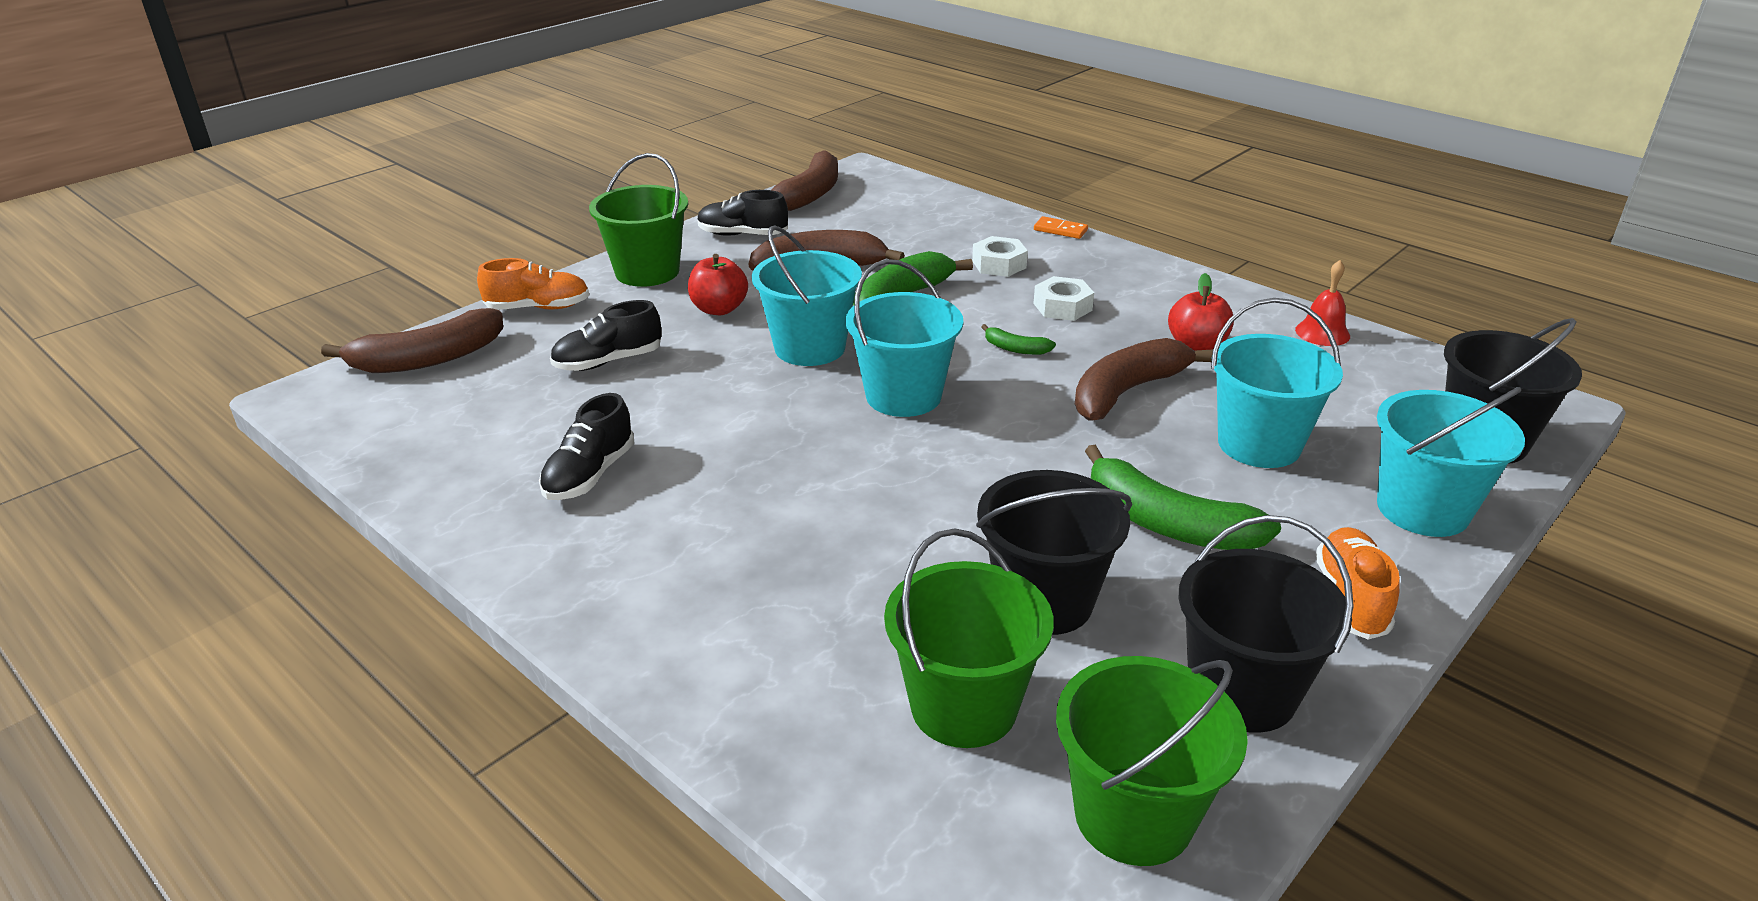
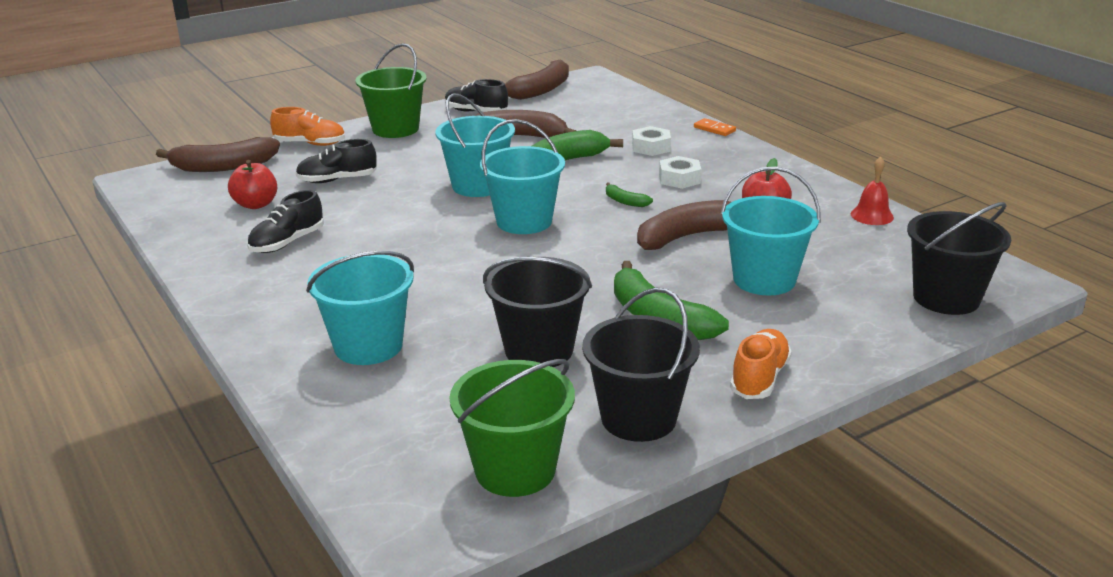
camera: 15 degrees right, 5 degrees down
red apple [688,254,748,315] -> red apple moved to [228,160,277,209]
green bucket [884,529,1054,748] -> none
turquoise bucket [1377,387,1525,537] -> turquoise bucket moved to [306,251,414,365]

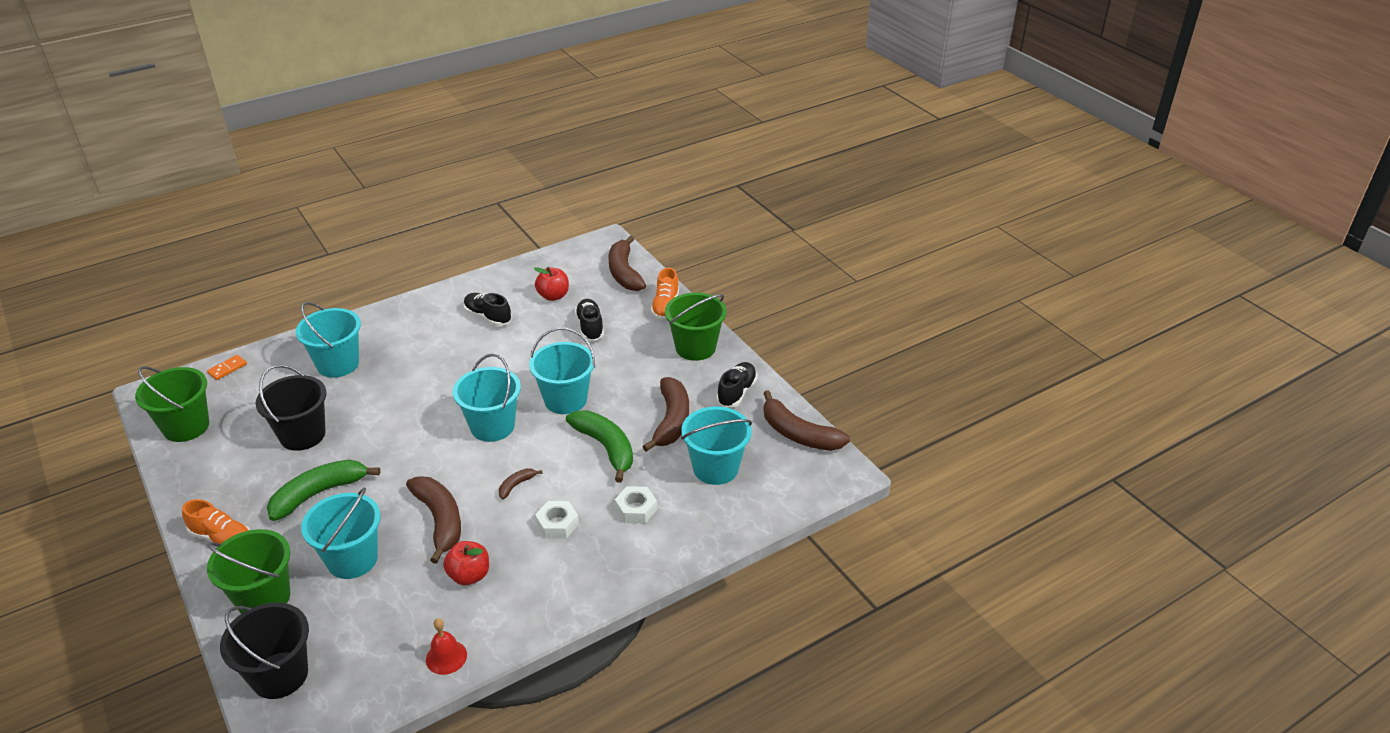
camera: 90 degrees right, 10 degrees up
black bucket [582,287,700,442] -> none
green banana [606,183,653,207] -> brown banana [499,468,542,499]
orange domino [694,118,736,136] -> orange domino moved to [207,355,247,380]
none -> green bucket [207,529,290,614]
none -> turquoise bucket [681,407,752,485]

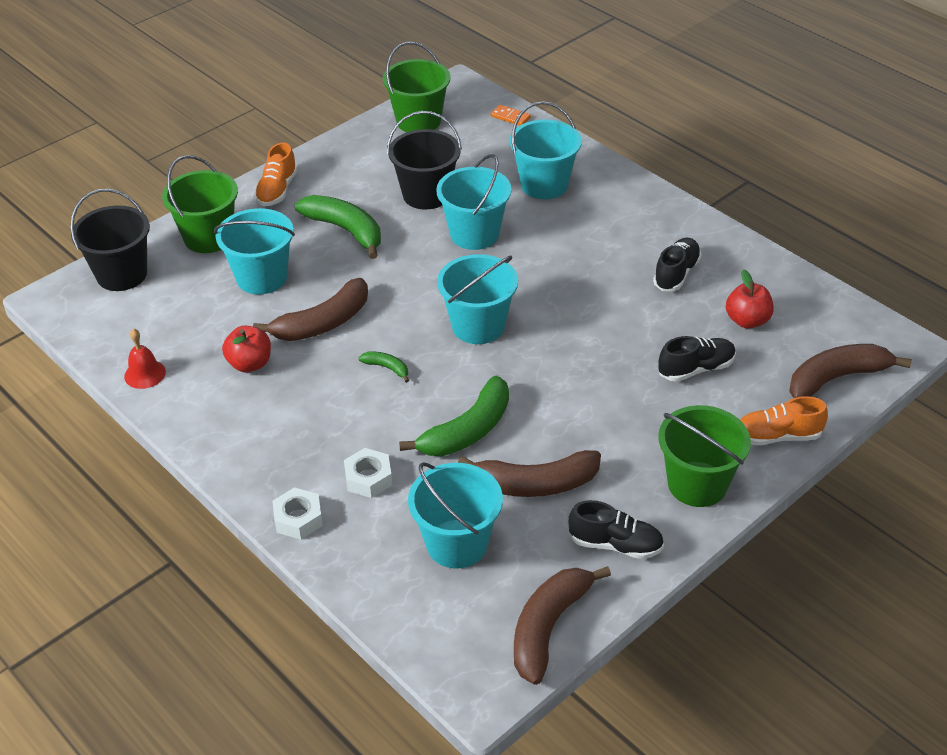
camera: 80 degrees right, 5 degrees up
brown banana [499,468,542,499] -> green banana [359,351,409,383]
turquoise bucket [529,328,595,414] -> turquoise bucket moved to [436,154,512,250]
white nut [535,501,579,539] -> white nut moved to [272,488,323,539]

